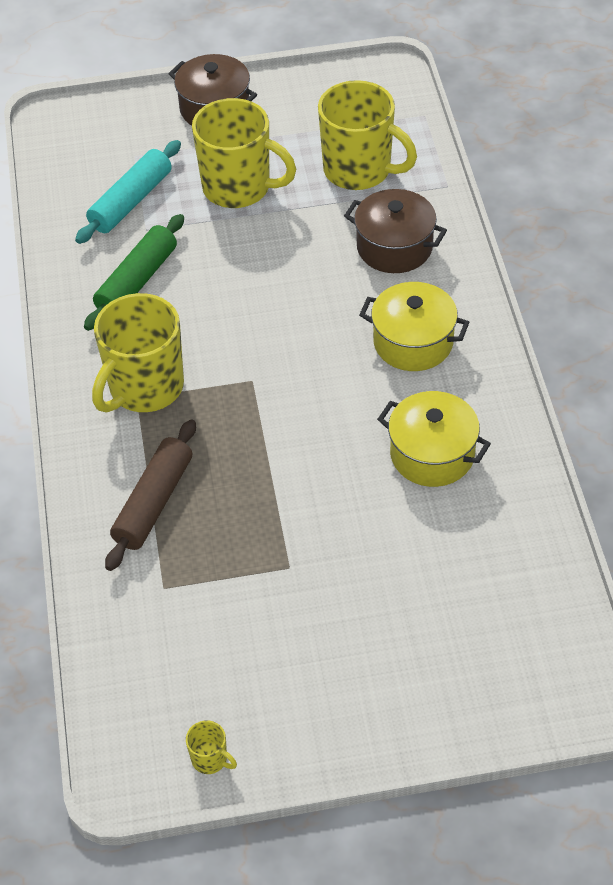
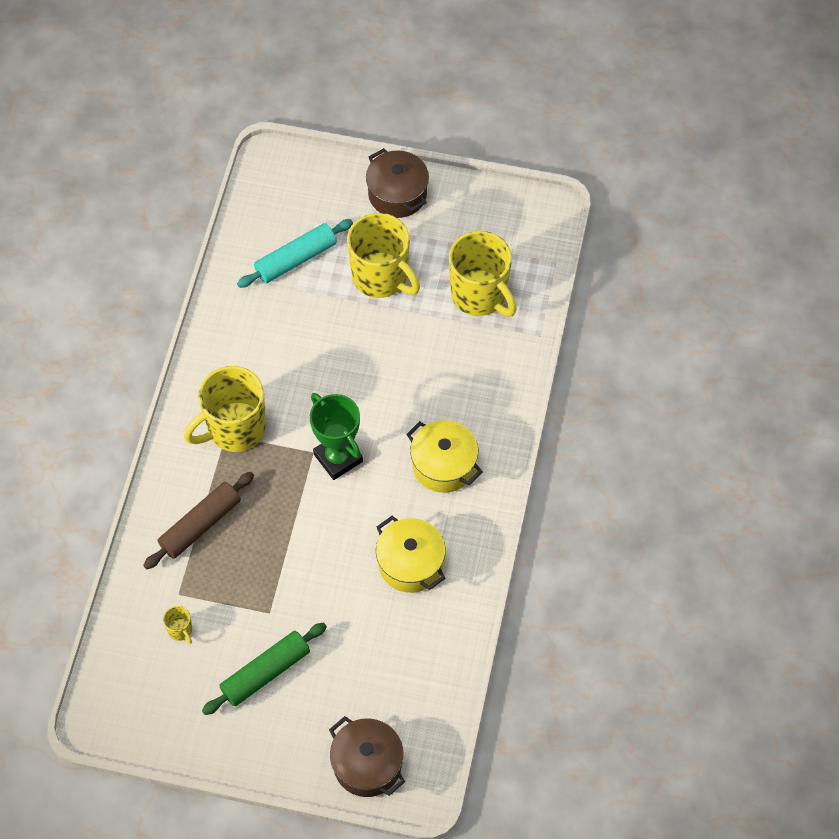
camera: 20 degrees right, 10 degrees up
green rolling pin [84,214,184,331] -> green rolling pin moved to [202,622,327,715]
yellow mug [186,721,237,774] -> yellow mug moved to [163,606,192,644]
brown pot [344,189,447,273] -> brown pot moved to [329,716,405,797]
none -> green trophy [310,393,363,480]

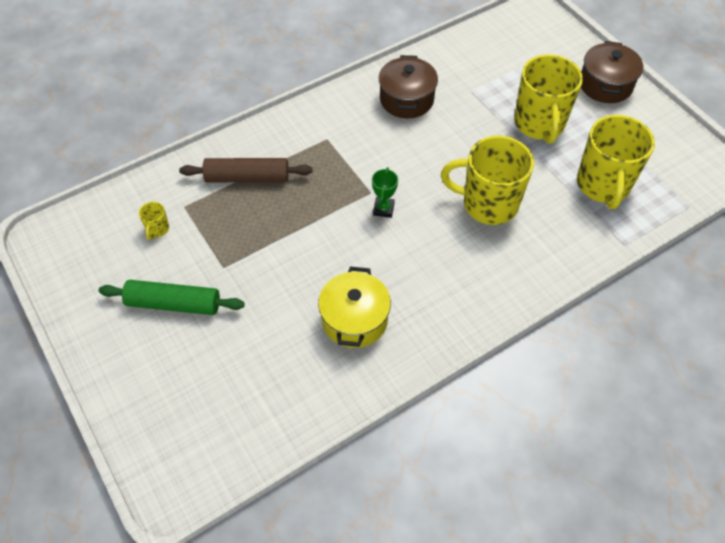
camera: 45 degrees right, 5 degrees down
yellow mug [184,366,266,452] -> yellow mug moved to [441,136,534,225]
turquoise rolling pin [237,219,353,288] -> none
green trophy [310,393,363,480] -> green trophy [372,167,398,218], size x0.55
brown pot [329,716,405,797] -> brown pot moved to [379,55,438,118]
yellow pot [406,420,483,493] -> none

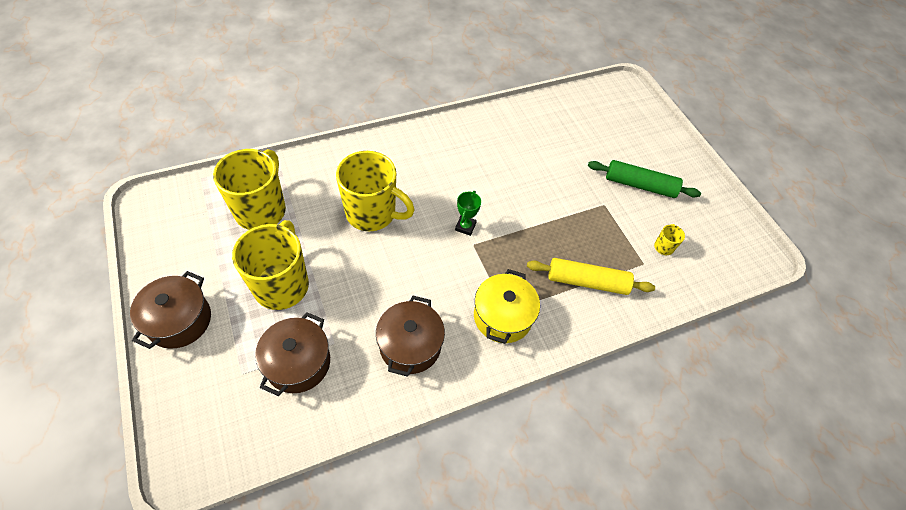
camera: 175 degrees left, 0 degrees up
brown rolling pin [179,158,312,182] -> yellow rolling pin [527,258,655,295]
yellow pot [318,266,391,348] -> yellow pot moved to [474,269,540,344]
none -> brown pot [255,312,330,396]

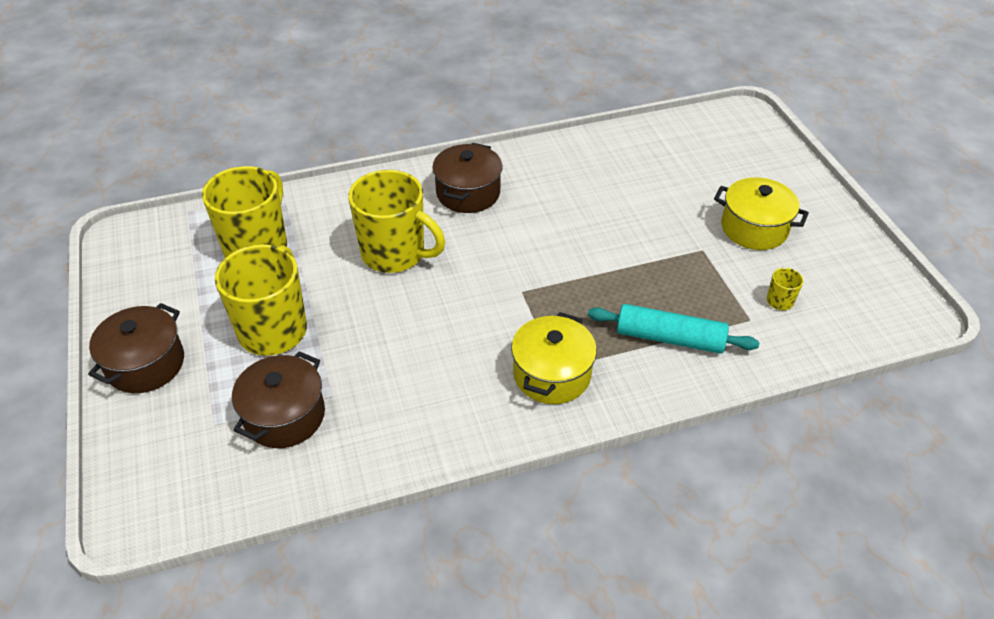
camera: 10 degrees right, 10 degrees down
brown pot [376,296,445,377] -> brown pot moved to [432,143,503,213]
green trophy [455,191,481,236] -> none
yellow rolling pin [527,258,655,295] -> turquoise rolling pin [588,304,759,354]
green rolling pin [588,160,701,198] -> yellow pot [714,177,809,250]

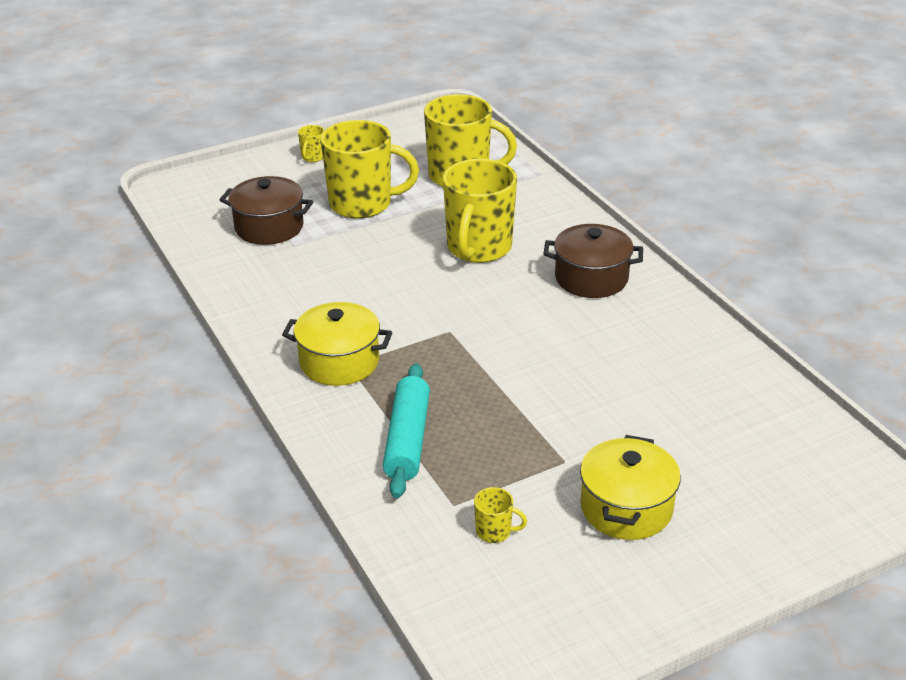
camera: 80 degrees right, 10 degrees down
brown pot [88,303,184,393] -> yellow mug [298,125,324,162]

